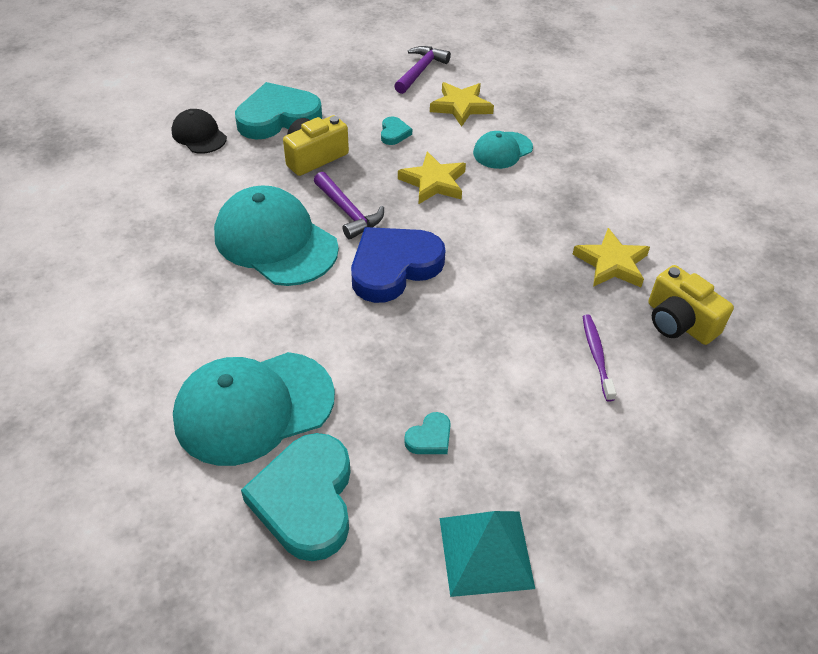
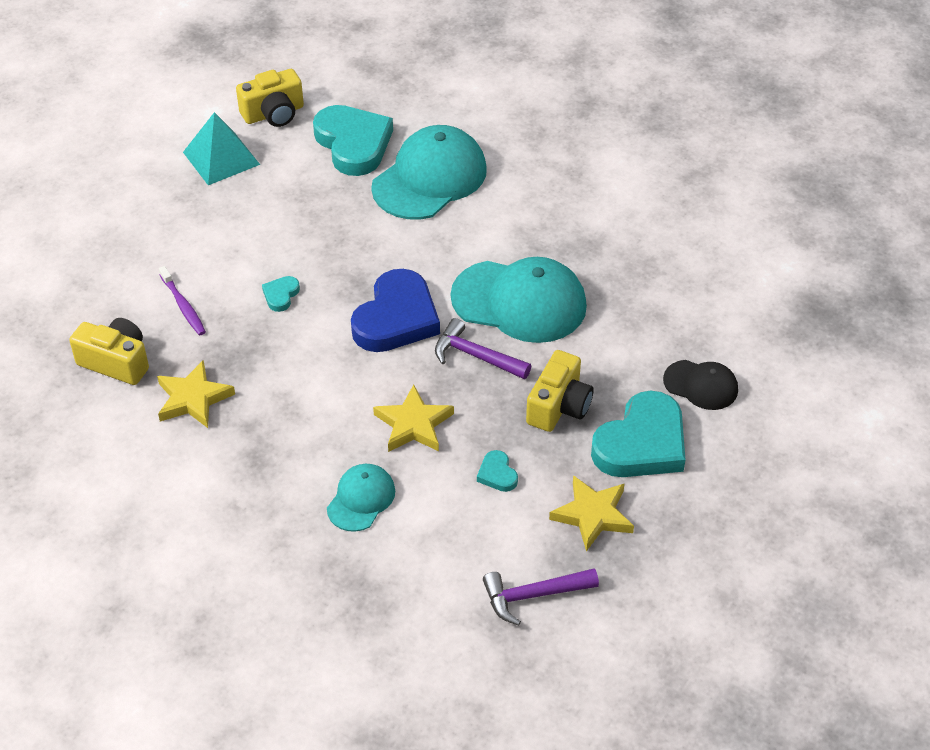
camera: 155 degrees right, 0 degrees up
purple hammer [394,46,451,94] -> purple hammer turned 75 degrees clockwise [483,568,599,626]
turquoise heart [404,412,451,454] -> turquoise heart moved to [262,276,300,312]
yellow star [430,82,494,127] -> yellow star moved to [549,475,634,552]
none -> yellow camera [236,69,304,127]

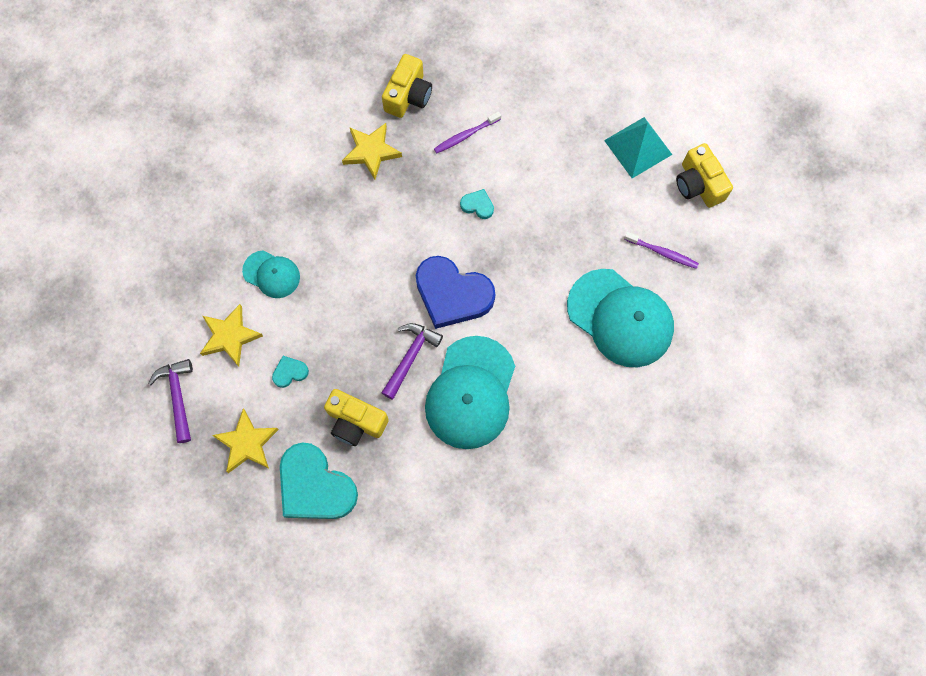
camera: 90 degrees right, 25 degrees up
turquoise heart [313,105,393,176] -> purple toothbrush [624,232,699,269]
yellow star [373,385,454,452] -> yellow star moved to [200,304,263,367]
black cap [663,360,738,410] -> none

